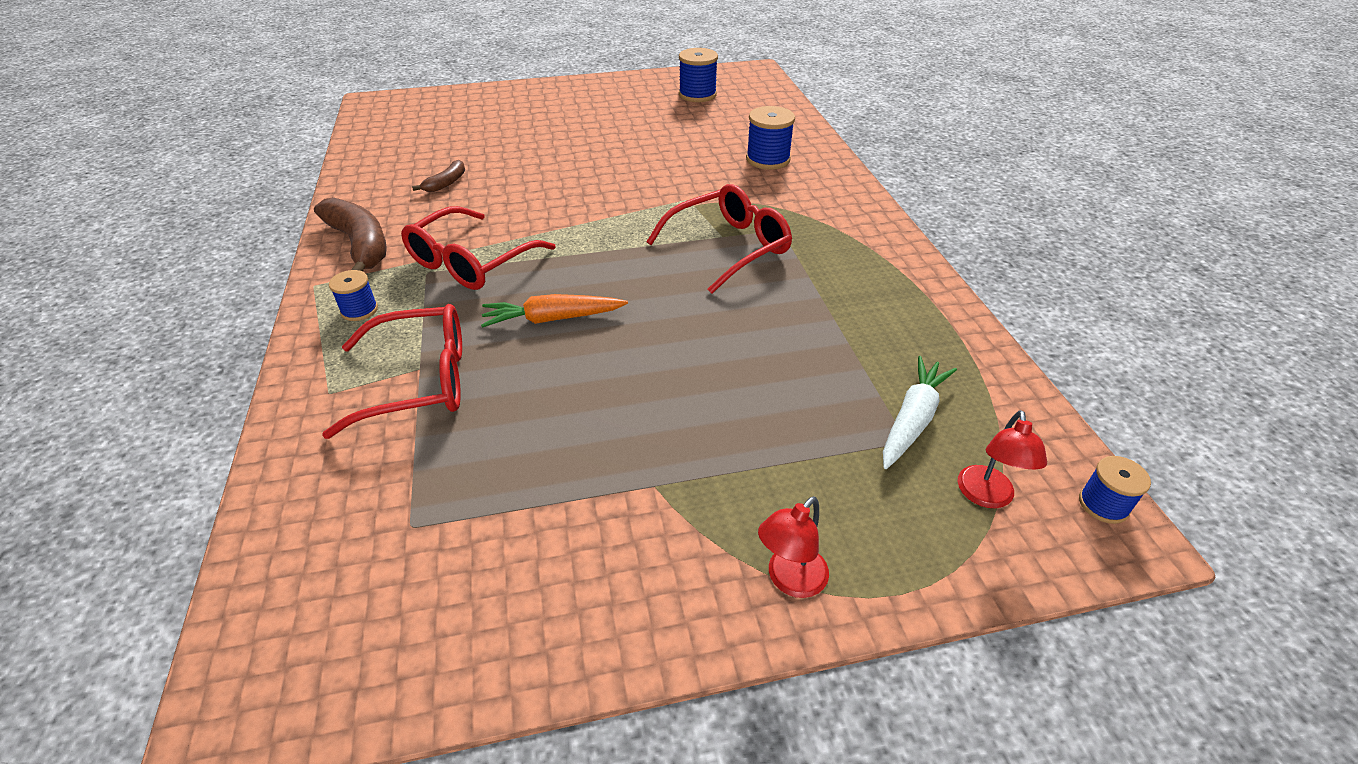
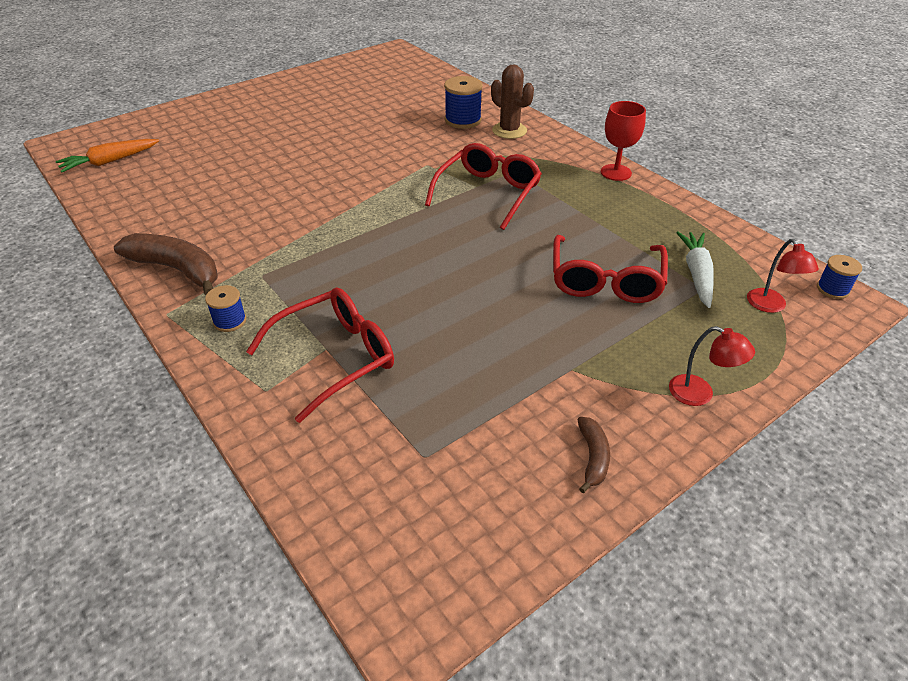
camera: 25 degrees left, 0 degrees up
red glasses [401,206,556,290] -> red glasses moved to [553,235,668,303]
brown banana [412,160,465,192] -> brown banana moved to [578,417,610,493]
orange carrot [481,294,628,328] -> orange carrot moved to [56,139,159,172]
blue spool [679,48,718,102] -> none
red lamp [758,496,829,598] -> red lamp turned 75 degrees counterclockwise [669,326,755,406]
none -> brown cactus [491,64,534,139]
none -> red goblet [601,101,646,181]

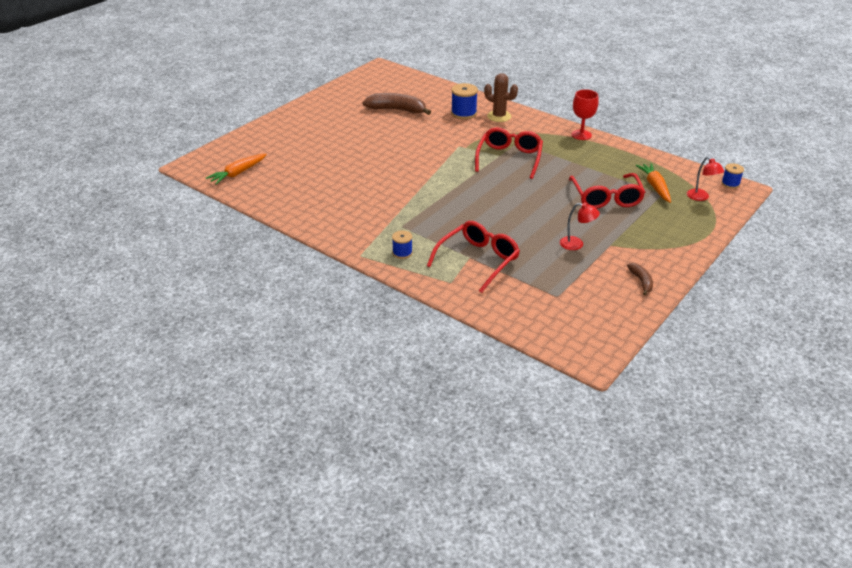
camera: 15 degrees left, 5 degrees down
brown banana [114,233,217,295] -> brown banana moved to [363,93,431,115]
red lamp [669,326,755,406] -> red lamp moved to [560,203,600,250]
white carrot [676,231,713,308] -> orange carrot [636,163,671,203]

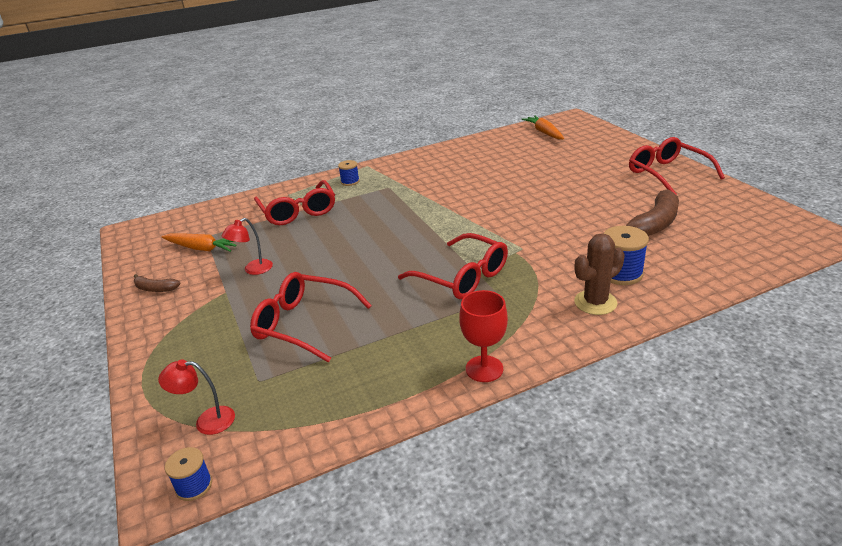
camera: 120 degrees right, 5 degrees down
orange carrot [636,163,671,203] -> orange carrot moved to [162,233,236,252]
none -> red glasses [629,137,725,195]

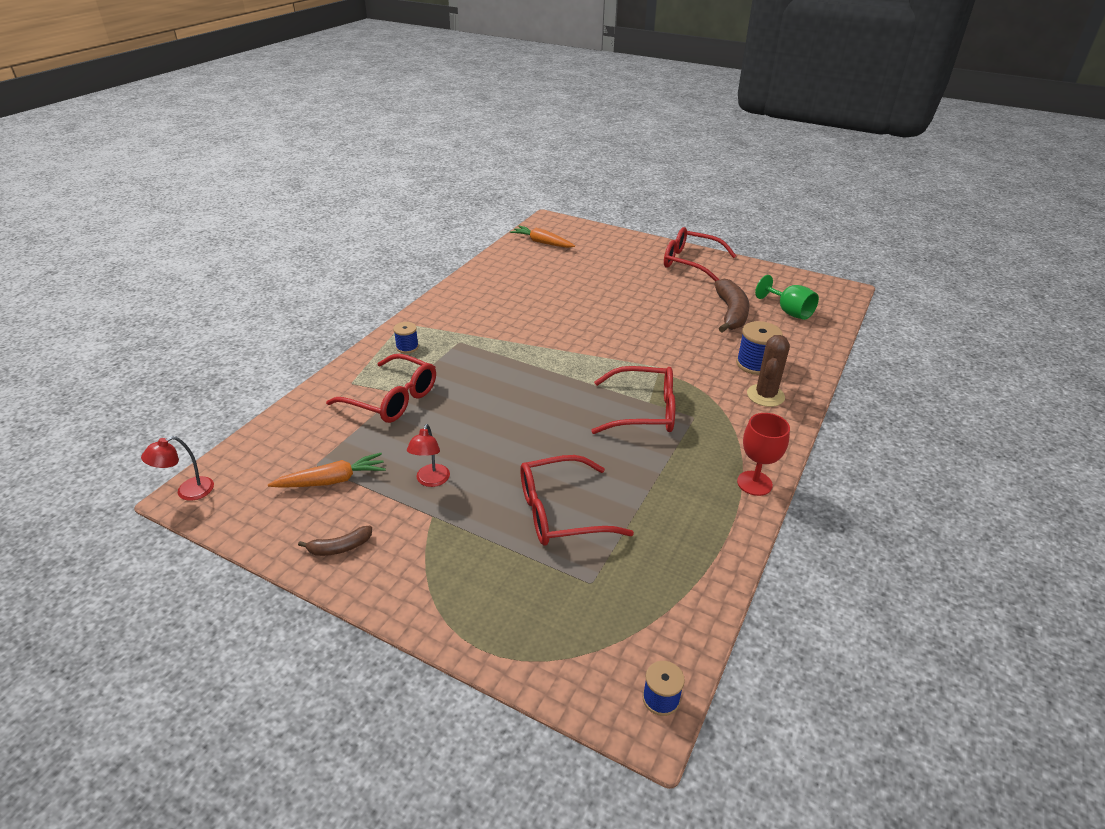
camera: 40 degrees left, 5 degrees up
red lamp [158,359,235,435] -> red lamp moved to [141,436,214,501]
none -> green goblet [755,275,819,320]

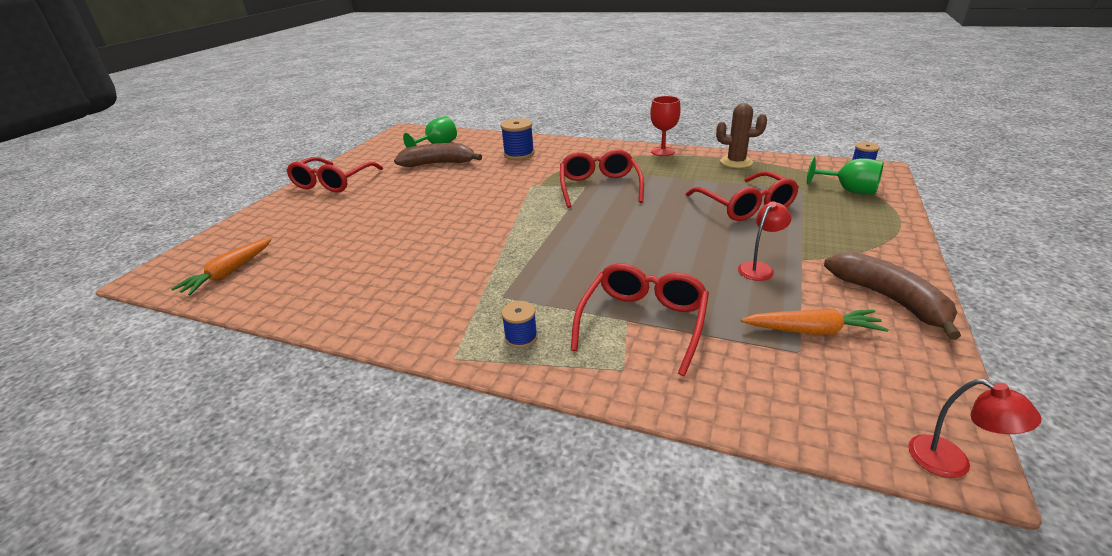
camera: 95 degrees left, 5 degrees down
orange carrot [268,453,386,488] -> orange carrot turned 120 degrees clockwise [741,309,888,335]
brown banana [298,526,372,556] -> brown banana [824,252,961,340], size x1.94
red lamp [407,424,450,487] -> red lamp turned 45 degrees counterclockwise [738,201,792,281]
brown cactus [747,335,790,407] -> brown cactus moved to [716,103,767,168]
none -> green goblet [807,157,884,194]

